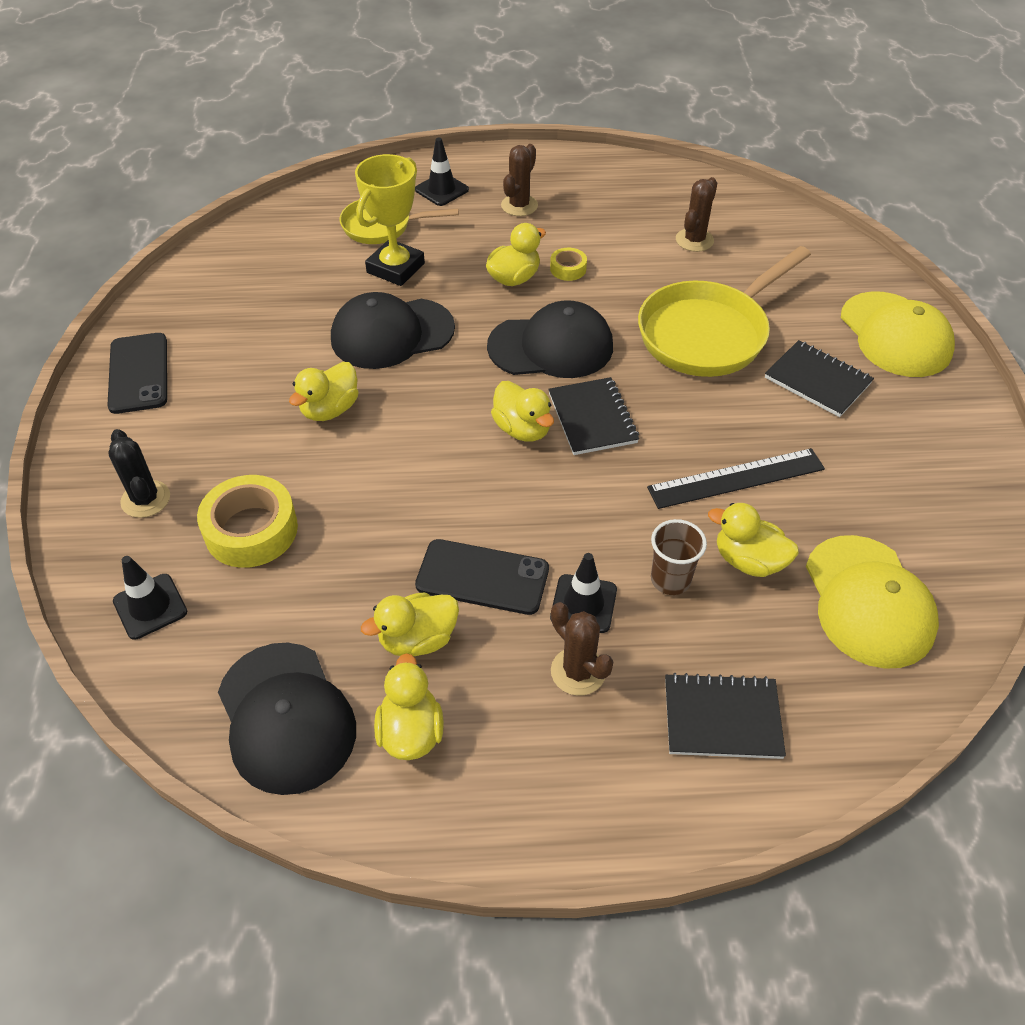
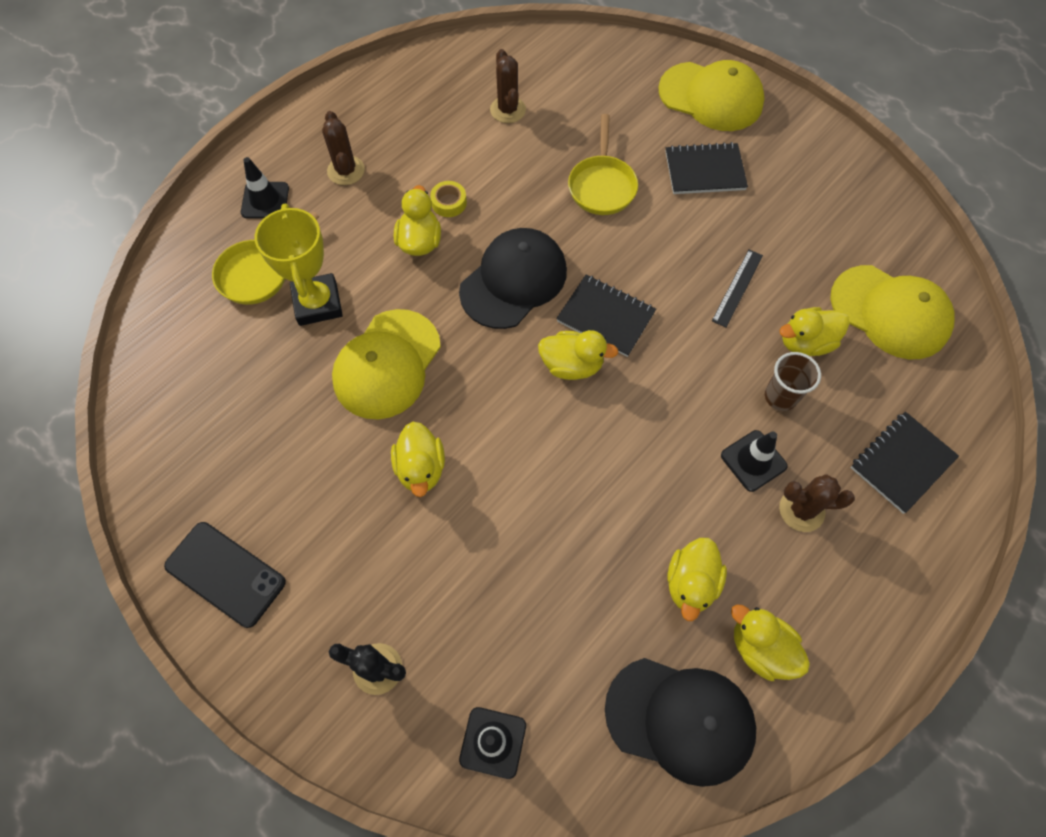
camera: 45 degrees left, 15 degrees up
yellow tape [197,475,298,568] -> none
black cap [331,292,455,369] -> yellow cap [332,309,441,419]
black phone [415,539,549,615] -> none
yellow pan [638,246,811,377] -> yellow pan [568,114,638,215], size x0.60
black ruler [647,448,825,509] -> black ruler [712,250,763,327], size x0.63

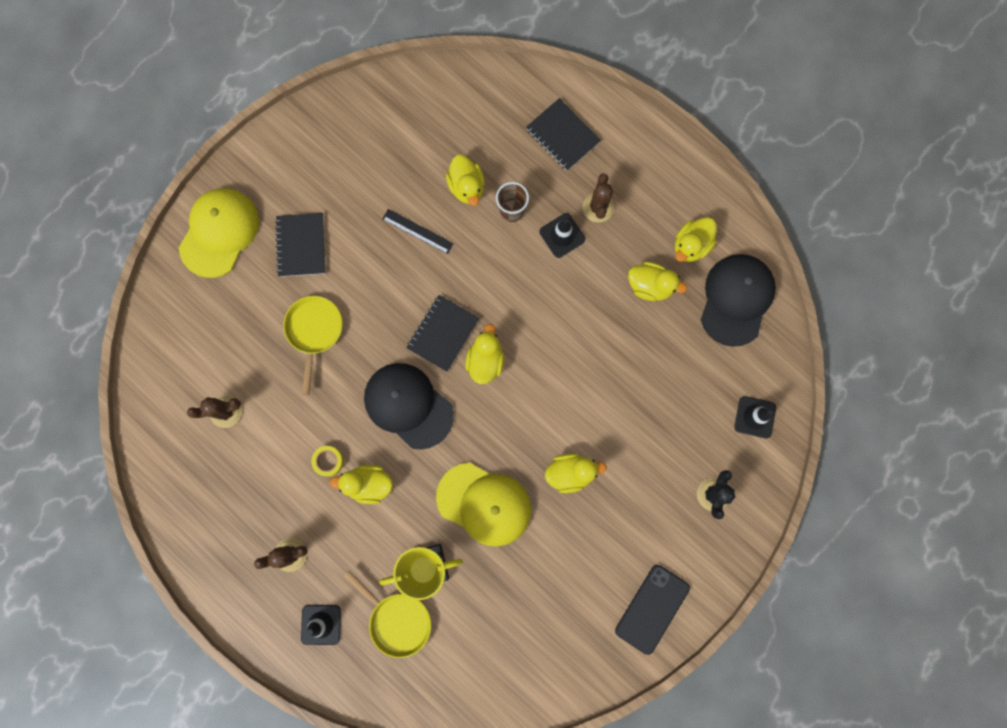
camera: 90 degrees left, 15 degrees up
yellow pan [568,114,638,215] -> yellow pan turned 90 degrees counterclockwise [284,296,342,395]
yellow cap [830,265,955,360] -> none

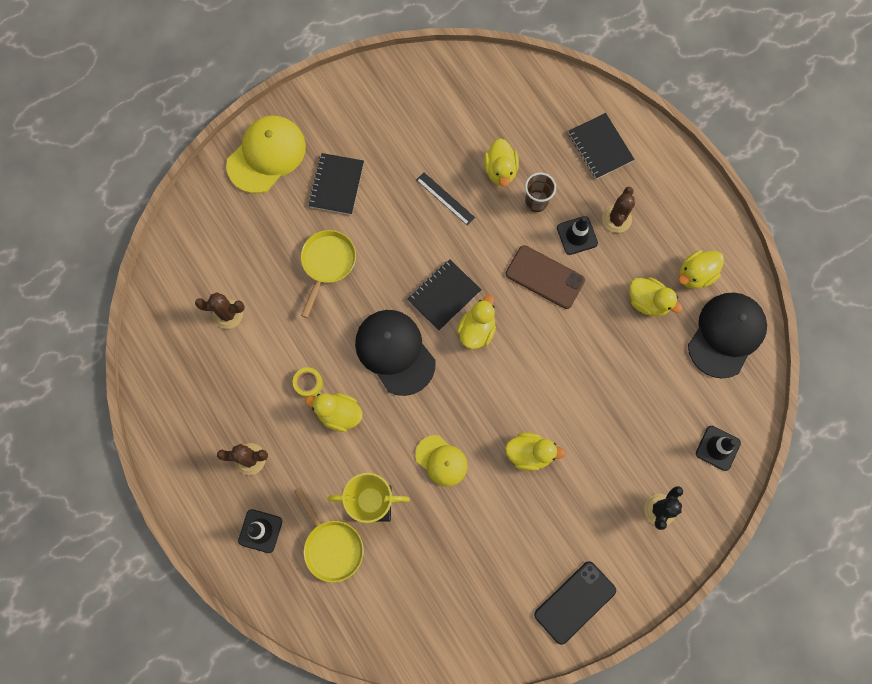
camera: 15 degrees right, 5 degrees down
yellow cap [436,463,531,547] -> yellow cap [415,435,468,487], size x0.60
none -> brown phone [506,245,585,309]

